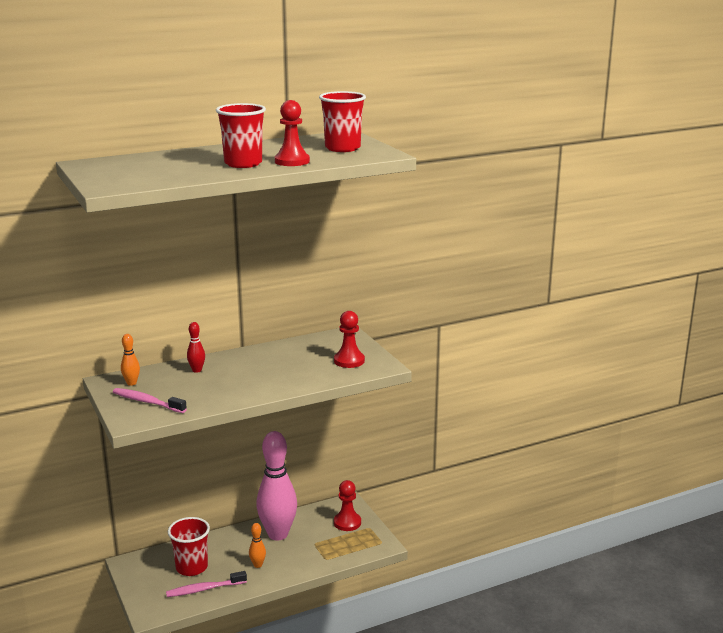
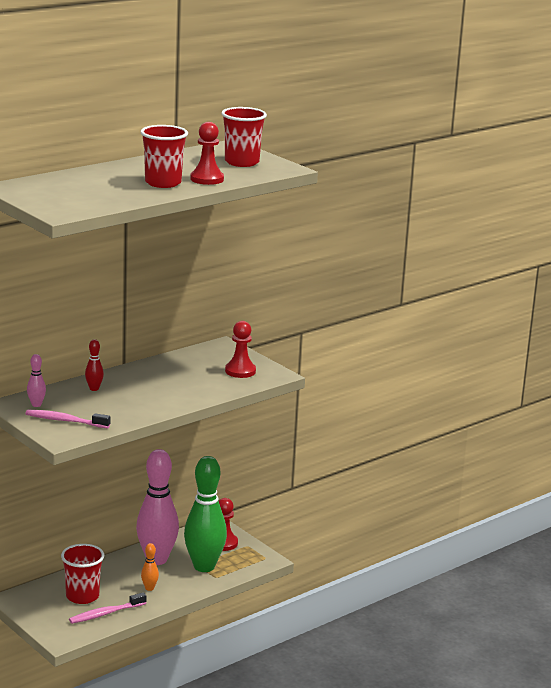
camera: 15 degrees left, 0 degrees up
orange bowling pin [121,334,140,386] -> pink bowling pin [27,354,46,407]
none -> green bowling pin [184,456,227,572]

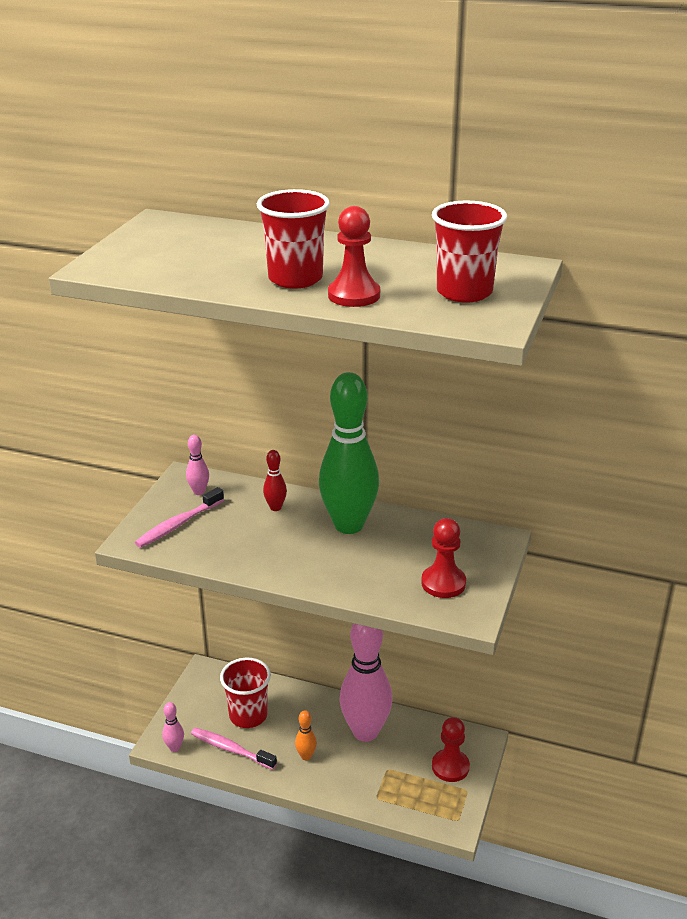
camera: 60 degrees right, 10 degrees up
pink toothbrush [25,410,110,428] -> pink toothbrush turned 120 degrees counterclockwise [135,487,224,548]
green bowling pin [184,456,227,572] -> green bowling pin moved to [319,372,379,534]
none -> pink bowling pin [162,702,184,752]

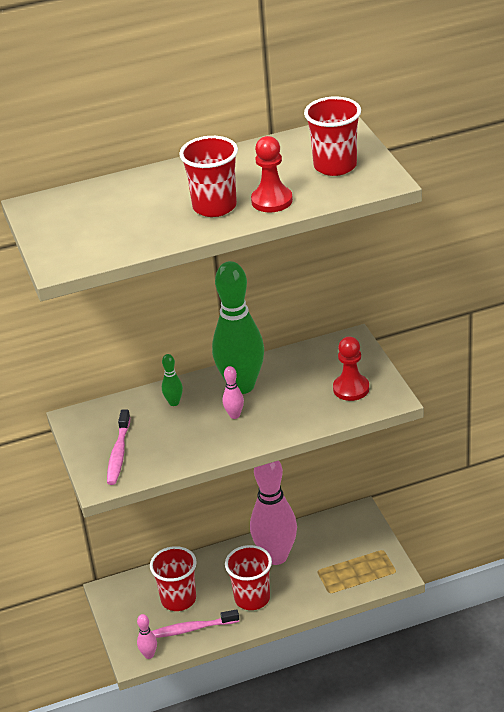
camera: 35 degrees left, 5 degrees up
pink bowling pin [186,435,209,495] -> pink bowling pin moved to [223,366,244,419]
red bowling pin [263,450,287,511] -> green bowling pin [162,354,183,406]
orange bowling pin [295,710,317,760] -> red cup [225,545,272,610]
red pawn [432,717,470,782] -> none

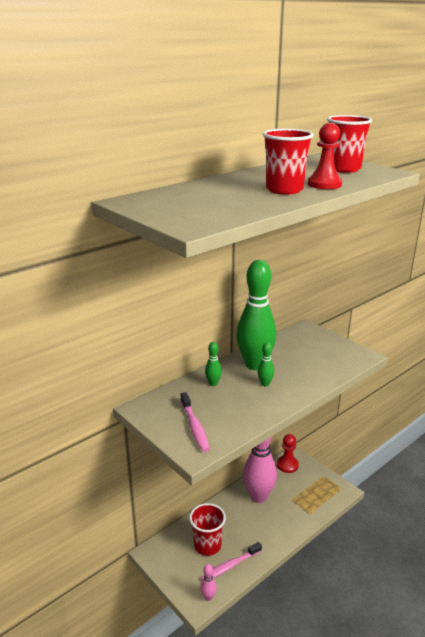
camera: 25 degrees left, 10 degrees down
pink bowling pin [223,366,244,419] -> green bowling pin [258,342,274,387]
red cup [225,545,272,610] -> none
red pawn [333,337,369,401] -> red pawn moved to [277,434,299,473]

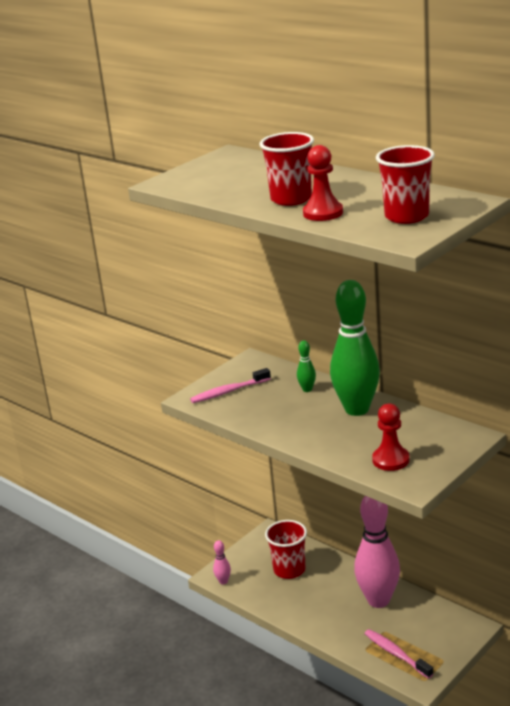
camera: 85 degrees right, 0 degrees up
pink toothbrush [201,542,262,580] -> pink toothbrush moved to [365,629,433,679]
green bowling pin [258,342,274,387] -> none
red pawn [277,434,299,473] -> red pawn moved to [372,404,409,471]

